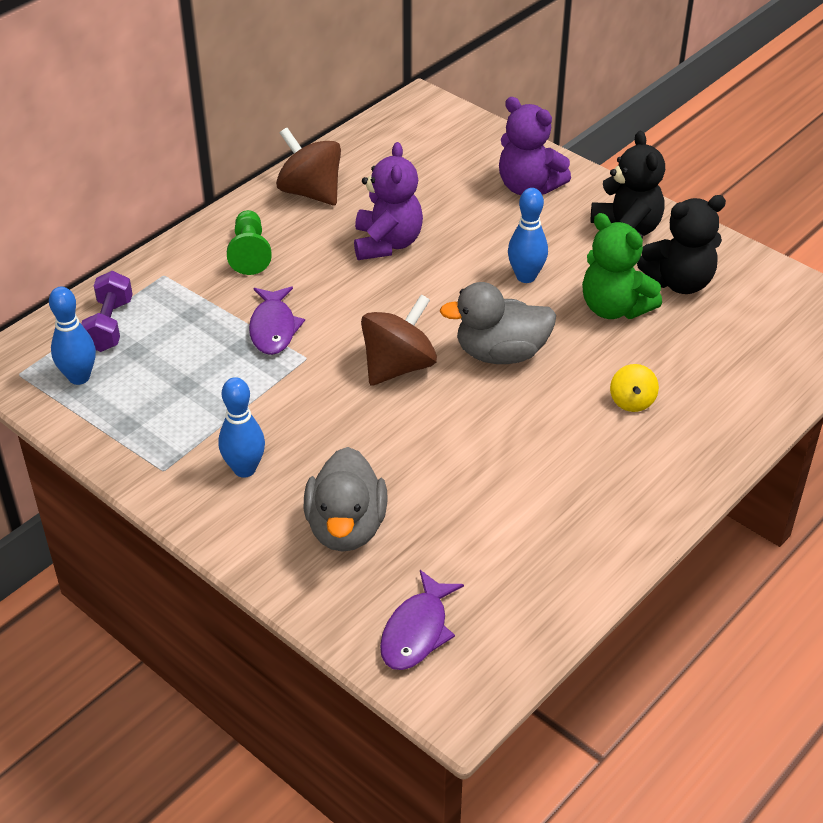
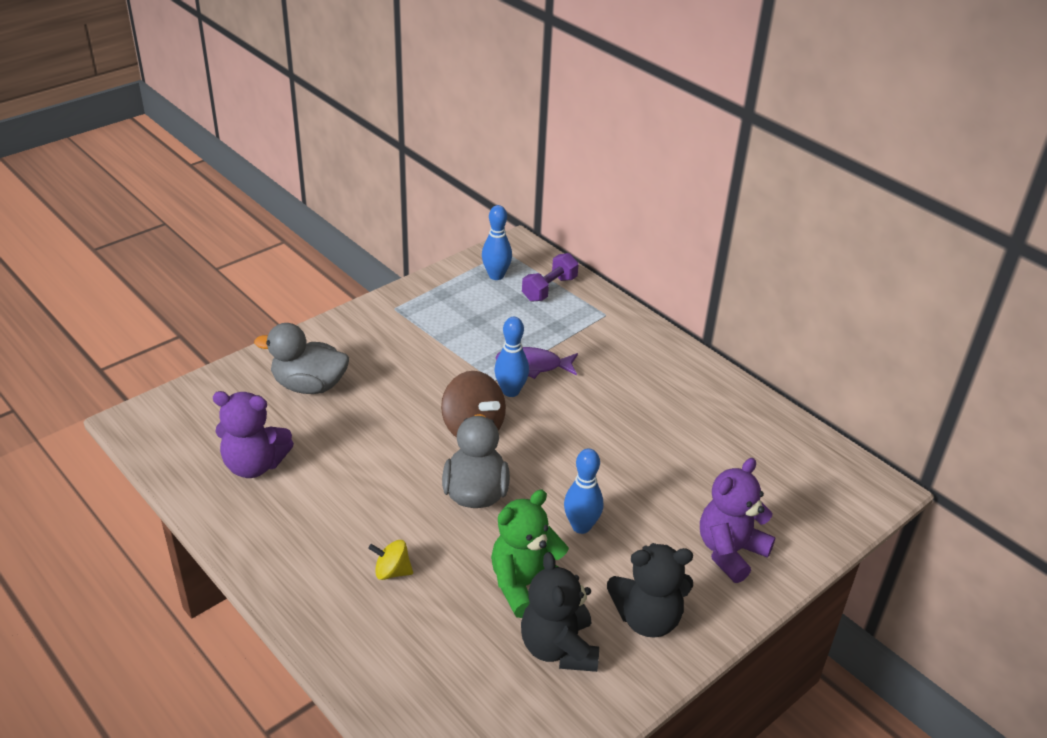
camera: 95 degrees right, 5 degrees down
purple dumbbell [81,271,132,352] -> purple dumbbell turned 60 degrees counterclockwise [522,253,579,302]
blue bowling pin [218,377,265,478] -> blue bowling pin moved to [494,317,529,397]
green pawn [227,210,272,275] -> none
brown spinning top [276,128,341,205] -> none
purple teddy bear [354,142,423,260] -> purple teddy bear moved to [213,391,294,478]
purple fish [380,570,464,670] -> none

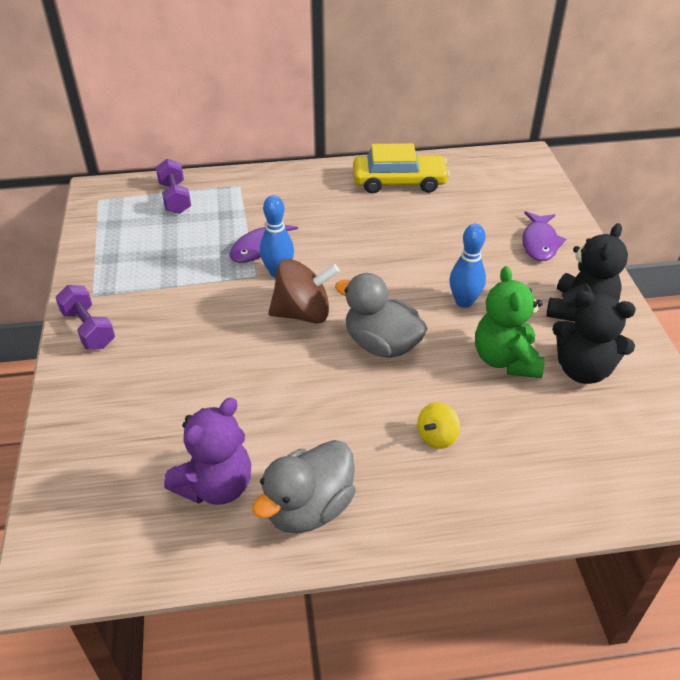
camera: 55 degrees left, 5 degrees up
grey duck [254,323,349,394] -> grey duck moved to [252,440,356,534]
blue bowling pin [482,205,512,280] -> none
purple teddy bear [700,458,776,583] -> purple fish [522,211,566,261]
none -> purple dumbbell [55,285,115,349]
none -> yellow car [353,143,450,193]

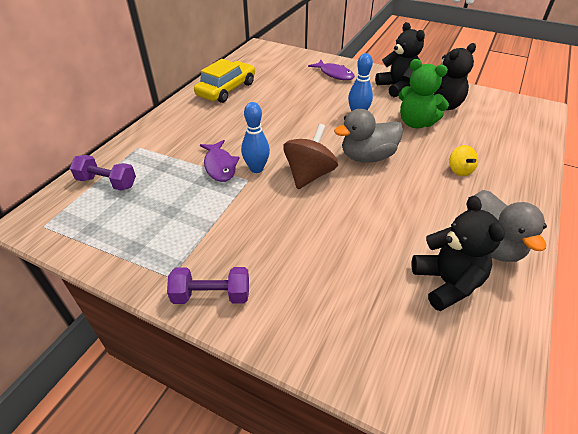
camera: 55 degrees left, 0 degrees up
purple teddy bear [164,398,251,505] -> black teddy bear [412,195,505,311]

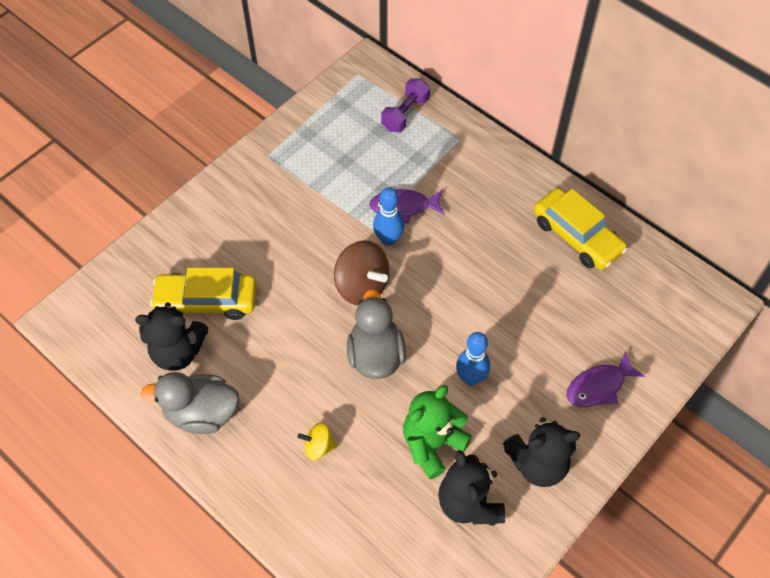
camera: 105 degrees right, 15 degrees up
purple dumbbell [167,267,249,304] -> none
none -> yellow car [150,267,256,320]

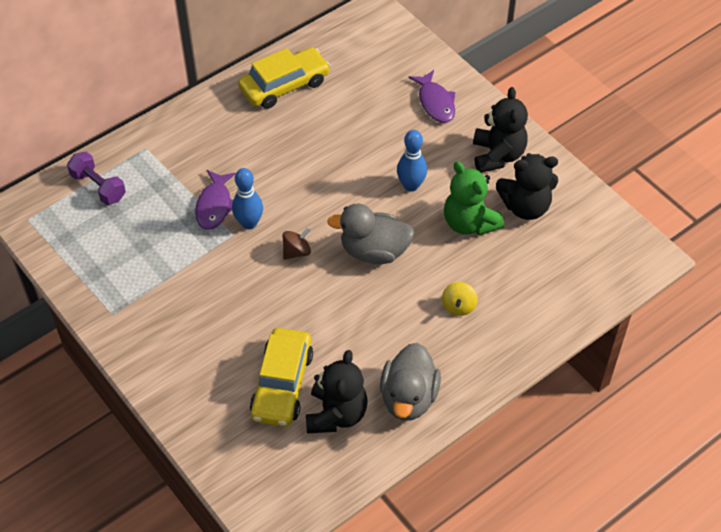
camera: 80 degrees left, 5 degrees down
brown spinning top [334,240,389,305] -> brown spinning top [282,227,311,260], size x0.54

